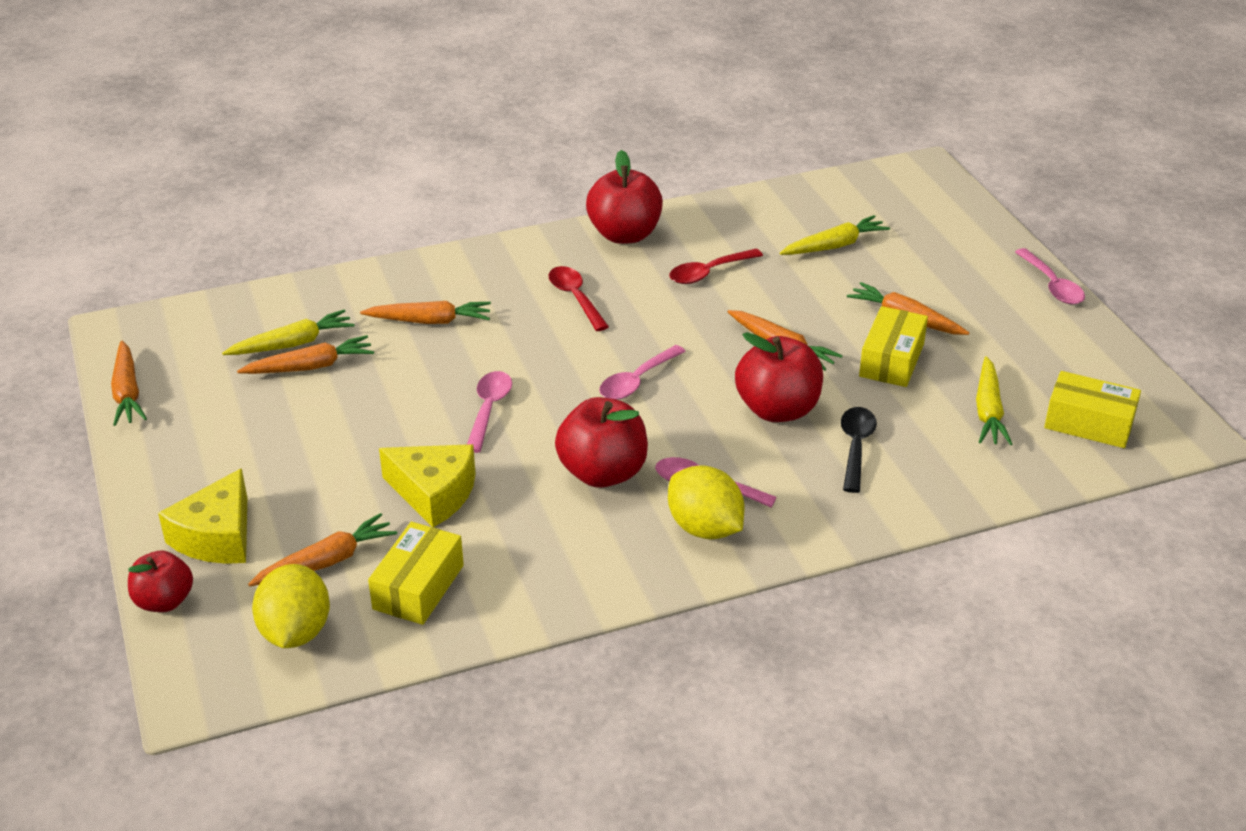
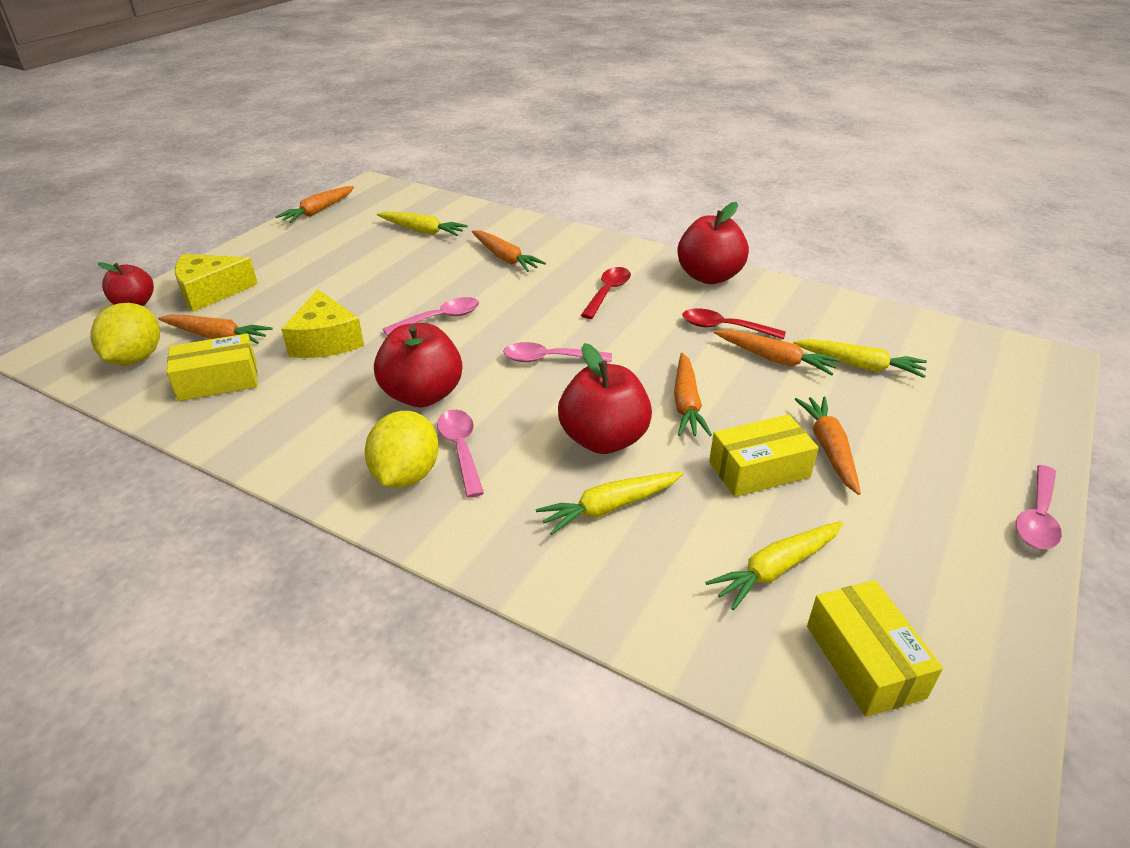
camera: 50 degrees right, 0 degrees up
orange carrot [237,335,374,374] -> orange carrot moved to [714,330,840,375]
yellow lemon [252,564,330,648] -> yellow lemon turned 45 degrees counterclockwise [90,303,160,365]
black spoon [841,407,877,493] -> yellow carrot [536,472,683,535]

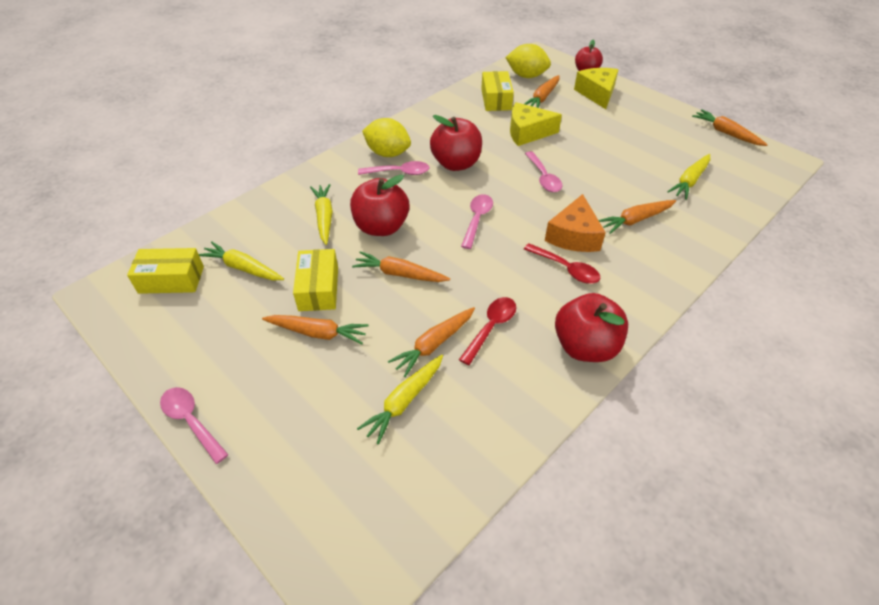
camera: 105 degrees right, 10 degrees up
yellow carrot [705,521,843,610] -> yellow carrot turned 45 degrees counterclockwise [199,241,284,280]
none -> orange cheese [545,194,606,252]

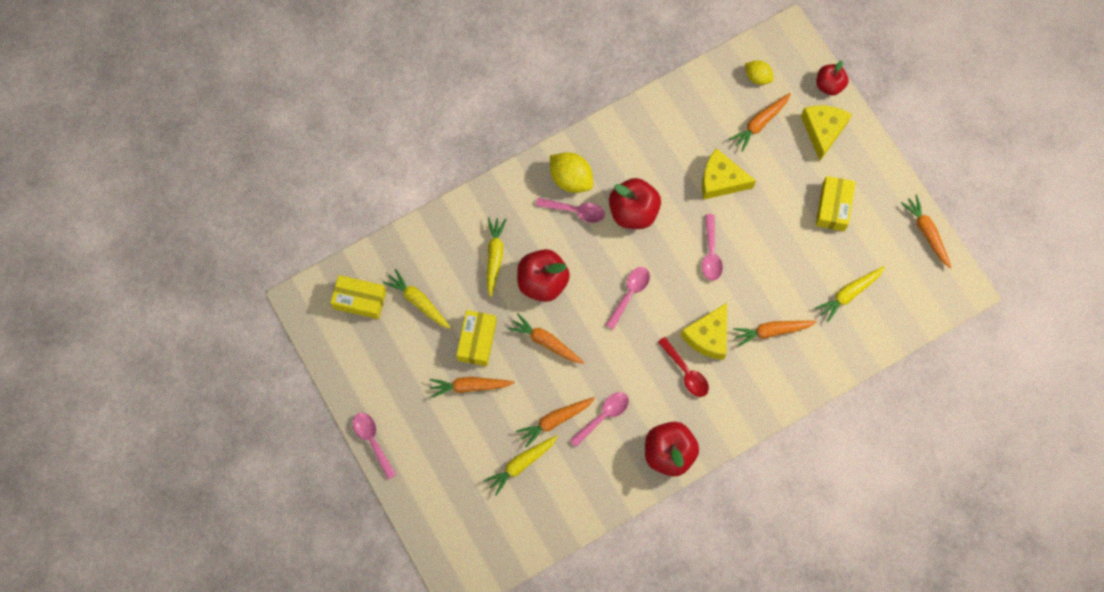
camera: 15 degrees right, 25 degrees up
orange carrot [262,315,369,344] -> orange carrot turned 150 degrees clockwise [429,377,515,398]
red spoon [459,297,516,365] -> pink spoon [570,392,629,447]
yellow box [481,71,514,111] -> yellow box moved to [815,176,856,231]
yellow lemon [505,44,551,78] -> yellow lemon [745,60,774,85], size x0.63
orange cheese [545,194,606,252] -> yellow cheese [680,303,727,360]

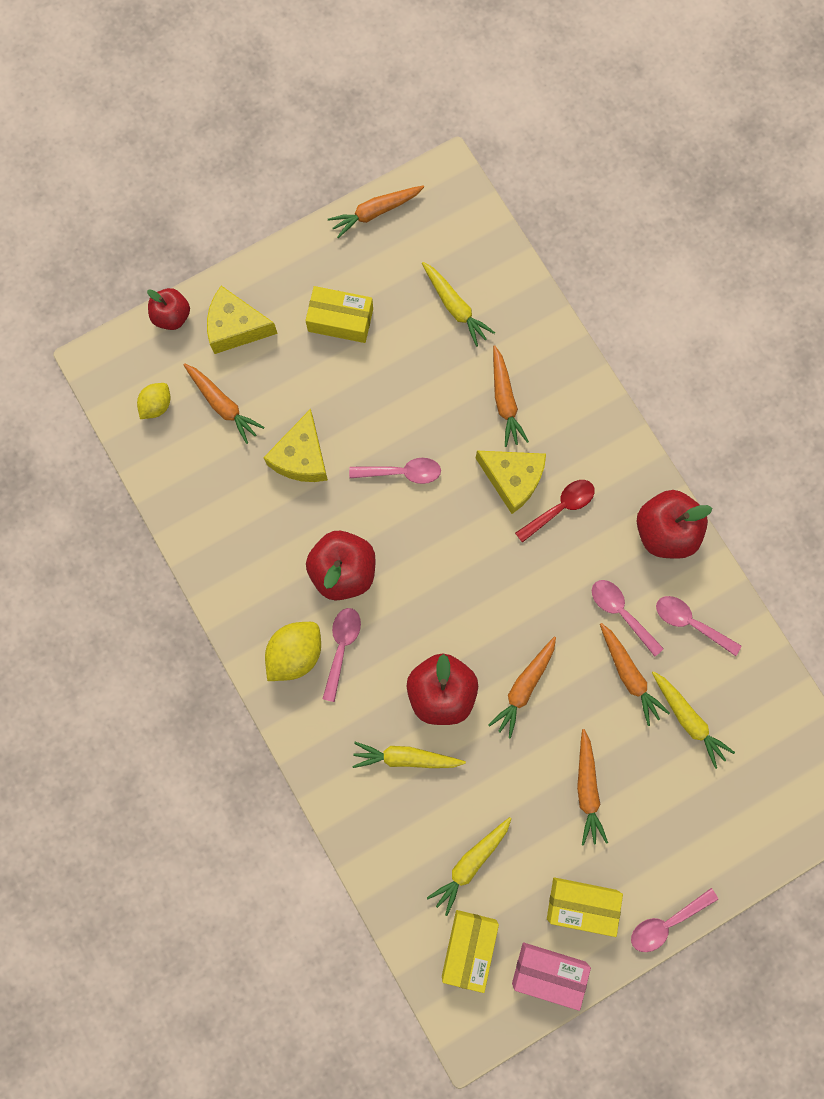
camera: 90 degrees left, 5 degrees up
yellow box [456,310,497,366] -> yellow box moved to [547,877,623,937]
pink spoon [605,267,650,329] -> pink spoon moved to [656,596,742,656]
none -> pink box [512,942,591,1011]

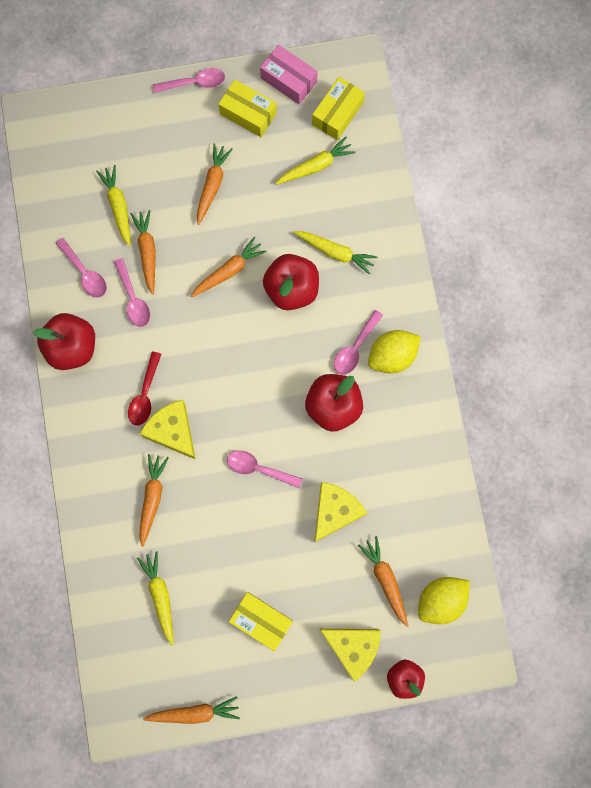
camera: 160 degrees left, 0 degrees up
yellow lemon [137,383,170,419] -> yellow lemon [418,577,470,624], size x1.60
red spoon [515,480,595,543] -> red spoon turned 60 degrees counterclockwise [128,351,161,425]

